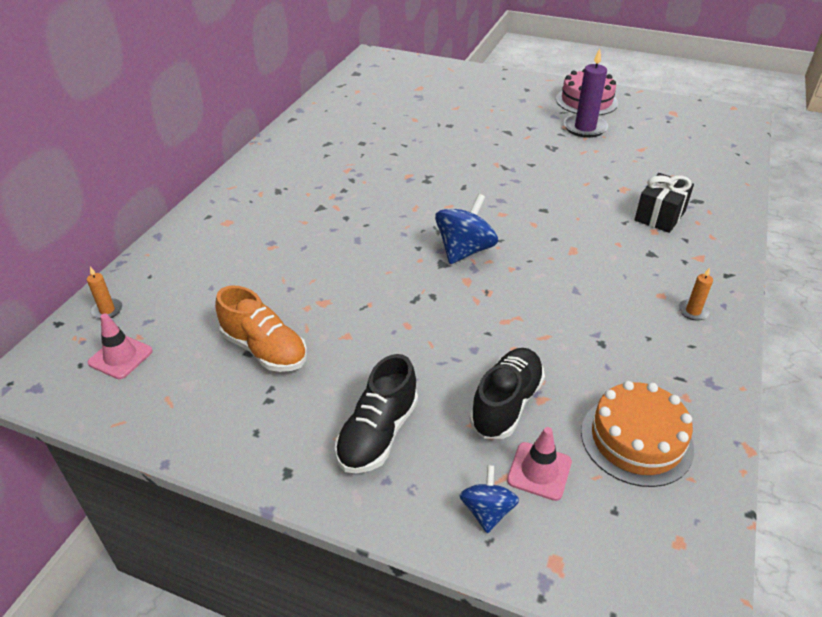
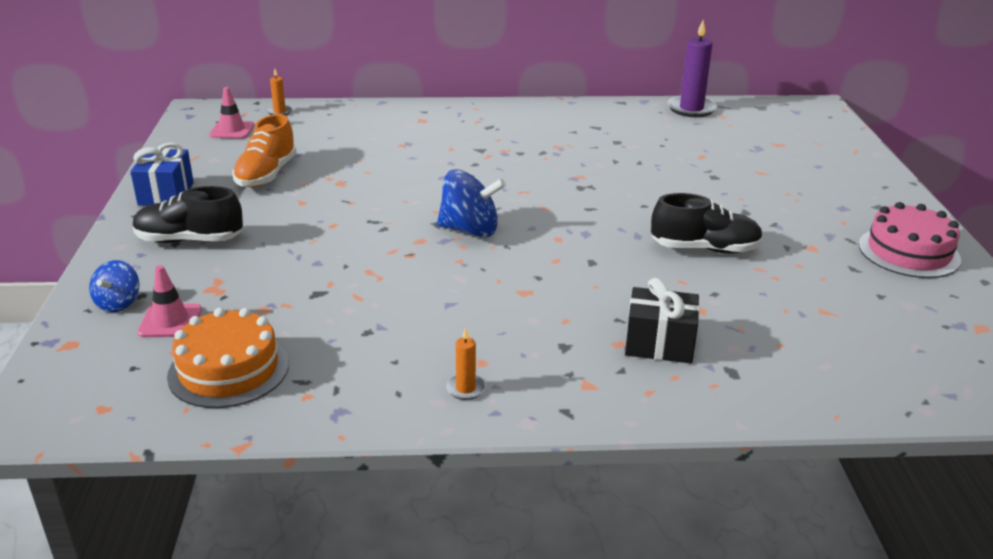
camera: 65 degrees right, 10 degrees down
blue spinning top [459,465,519,533] -> blue spinning top turned 120 degrees clockwise [89,260,139,312]
black shoe [469,348,545,439] -> black shoe moved to [651,193,763,254]
purple candle [564,48,608,138] -> purple candle moved to [667,20,717,117]
none -> blue gift [130,142,194,206]

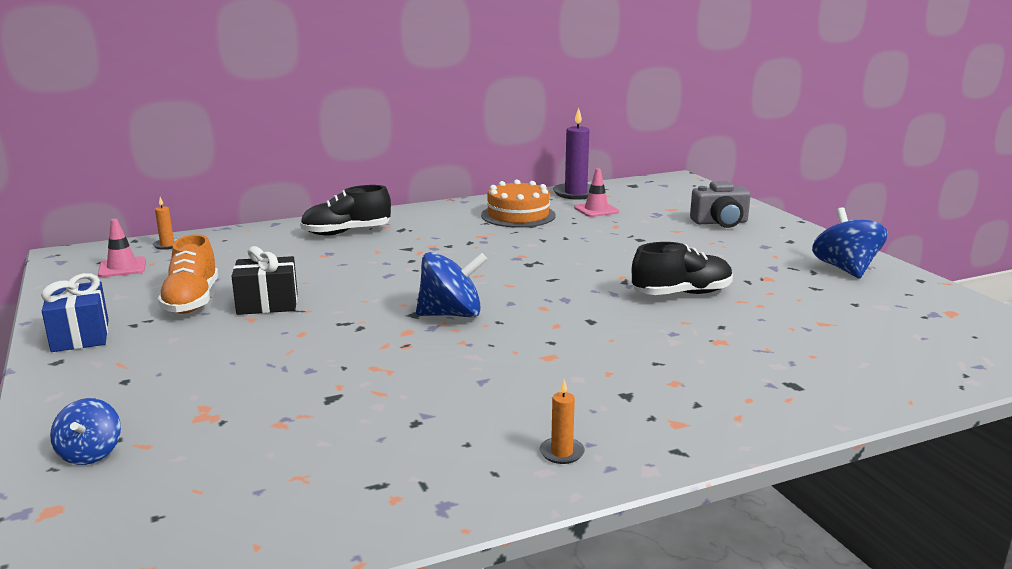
camera: 20 degrees left, 10 degrees down
black shoe [133,186,243,243] -> black shoe moved to [300,185,391,236]
pink traffic cone [138,265,202,337] -> pink traffic cone moved to [574,168,619,217]
orange cake [167,308,289,408] -> orange cake moved to [481,180,556,228]
black gift [625,278,700,363] -> black gift moved to [231,246,298,315]
pink cake [859,202,961,278] -> blue spinning top [812,207,888,279]
none -> grey camera [690,181,751,228]

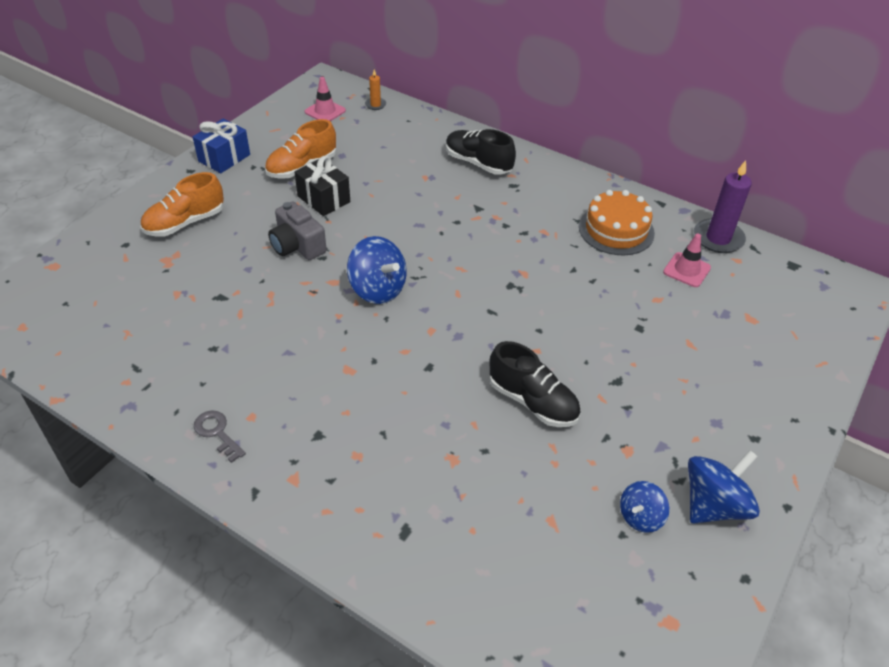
camera: 55 degrees right, 25 degrees up
blue spinning top [50,398,121,465] -> blue spinning top moved to [620,481,669,533]
orange candle [540,380,585,464] -> grey key [194,411,246,463]
grey camera [690,181,751,228] -> grey camera moved to [268,202,327,260]
none -> orange shoe [141,172,224,237]

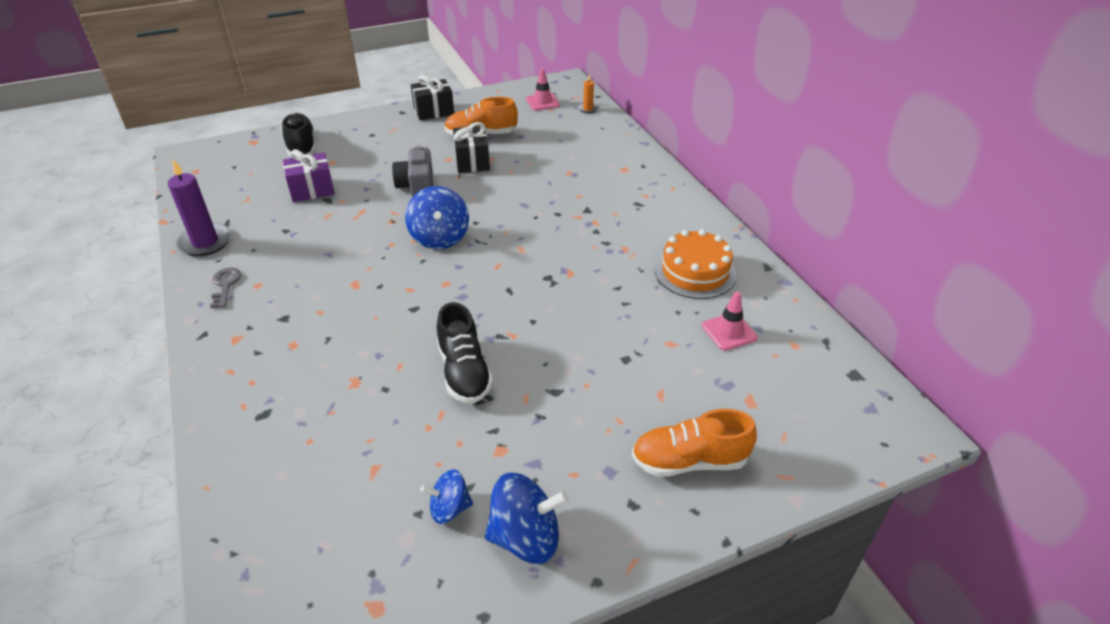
camera: 35 degrees right, 5 degrees down
orange shoe [141,172,224,237] -> orange shoe moved to [632,409,757,477]
blue gift [193,119,250,173] -> black gift [411,75,454,121]
black shoe [446,129,516,175] -> black shoe moved to [281,113,316,157]
purple candle [694,160,752,253] -> purple candle moved to [168,159,231,256]
none -> purple gift [283,149,335,202]

